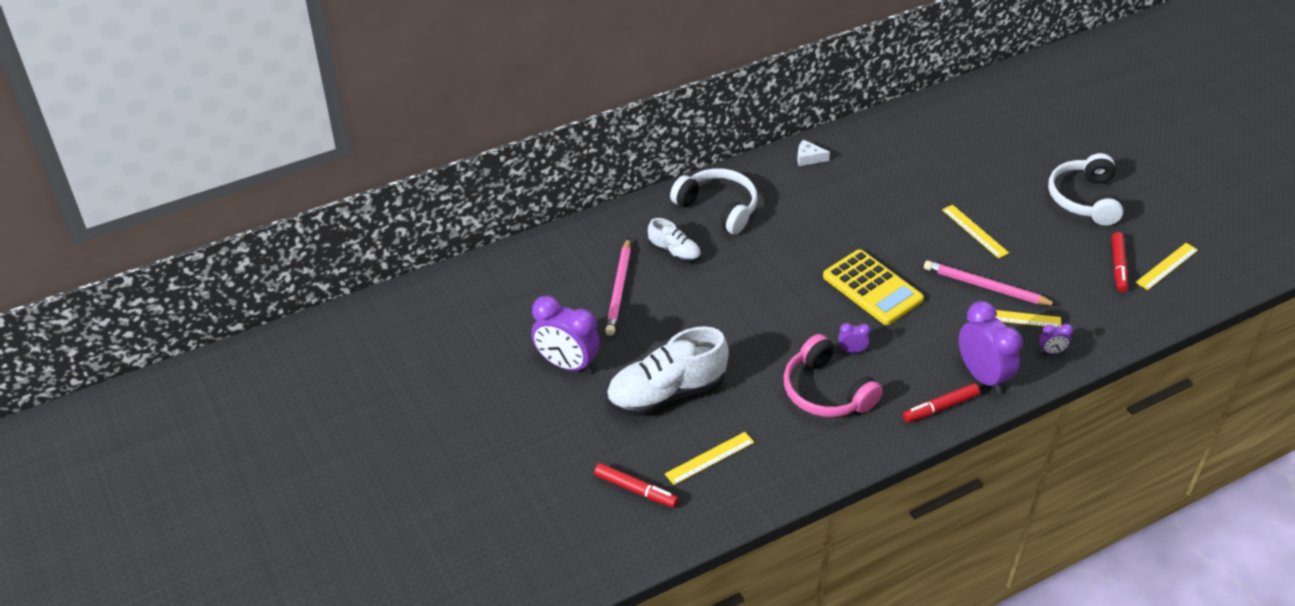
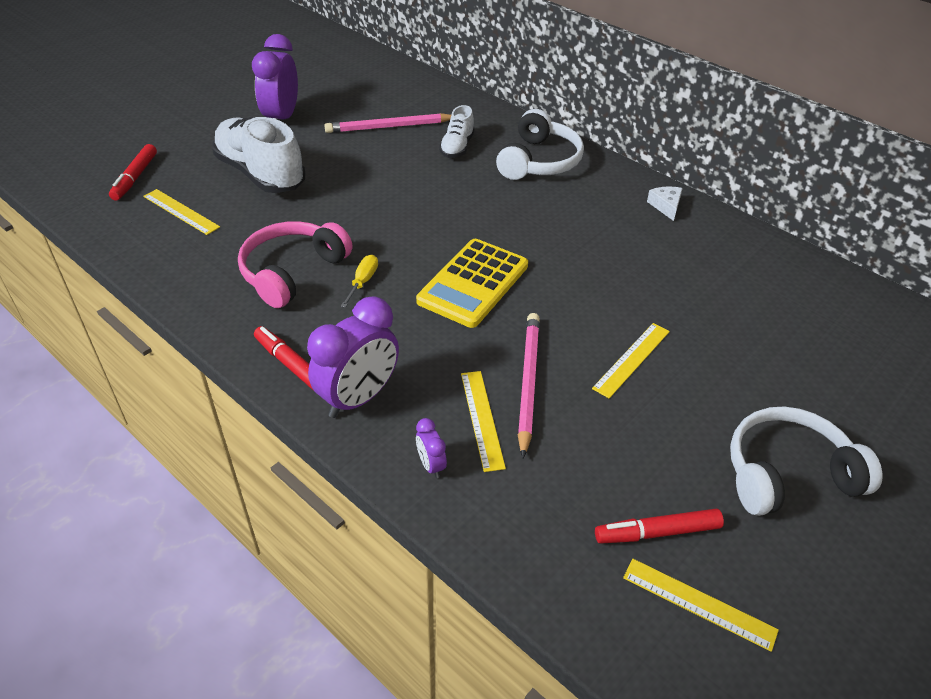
camera: 70 degrees right, 0 degrees up
purple clock [839,323,871,353] -> yellow screwdriver [341,255,378,308]

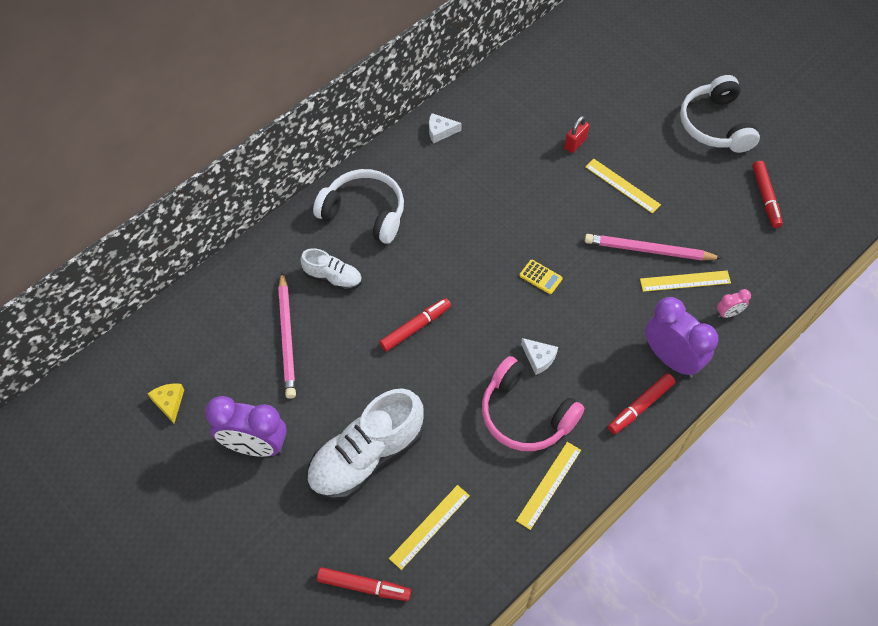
camera: 85 degrees left, 15 degrees up
yellow screwdriver [341,255,378,308] -> white cheese [521,338,558,375]
yellow calculator [416,239,528,328] -> yellow calculator [519,260,563,294], size x0.41
purple clock [416,418,447,478] -> pink clock [717,289,751,318]
yellow ruler [623,559,779,652] -> yellow ruler moved to [516,442,581,530]
none -> yellow cheese [148,383,184,423]
none -> red marker [379,298,451,352]
none -> red padlock [564,116,590,153]

